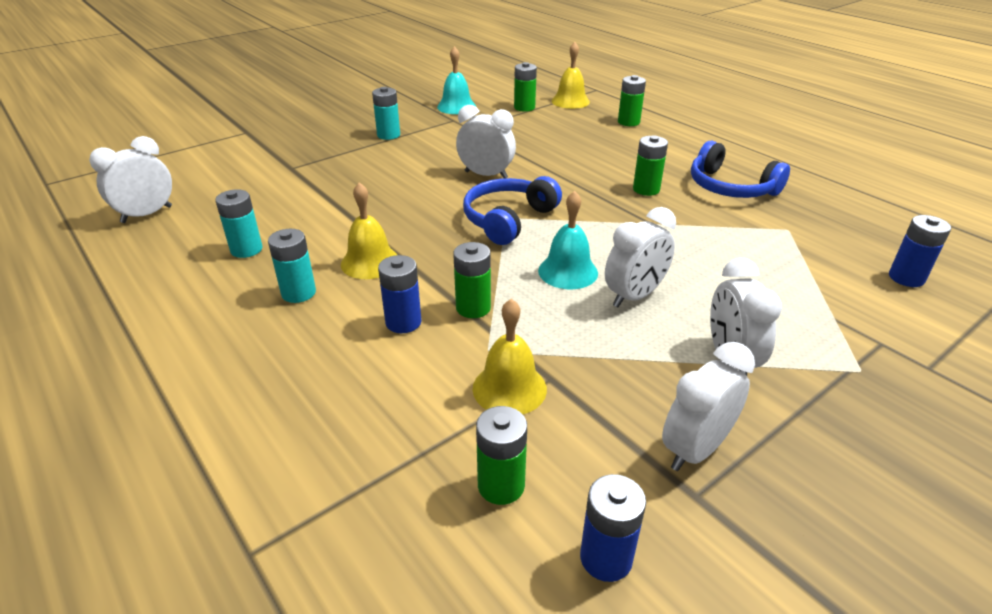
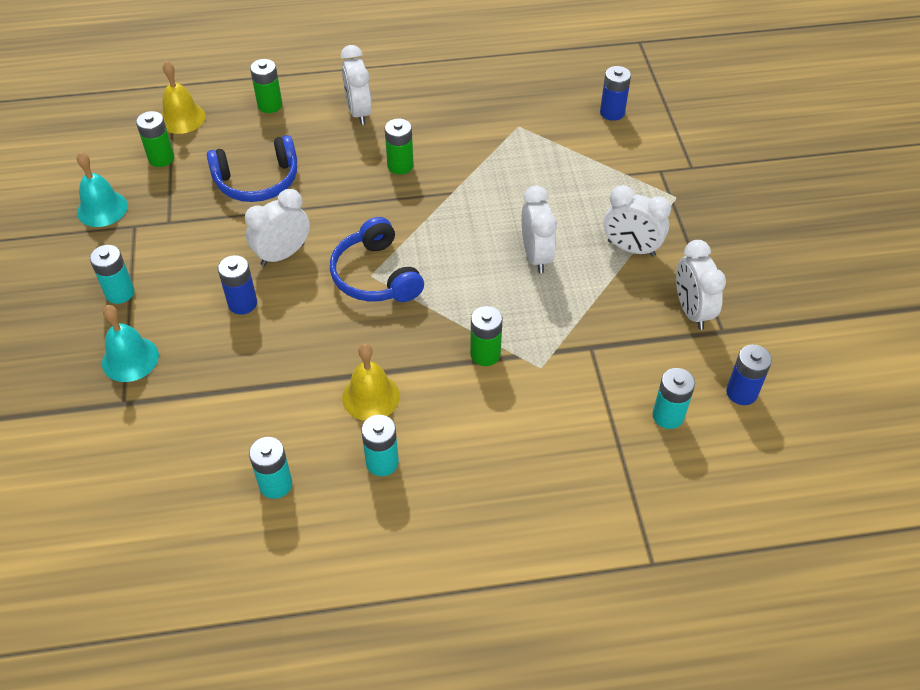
camera: 60 degrees left, 15 degrees up
white clock [89,136,172,223] -> white clock moved to [341,45,372,125]
blue battery [378,255,421,333] -> blue battery moved to [218,255,257,315]
yellow bell [473,299,547,414] -> none
green battery [476,406,527,505] -> turquoise battery [652,368,695,429]
turquoise bell [538,191,598,289] -> turquoise bell moved to [102,305,159,382]
blue headphones [691,140,790,198] -> blue headphones moved to [207,135,297,202]

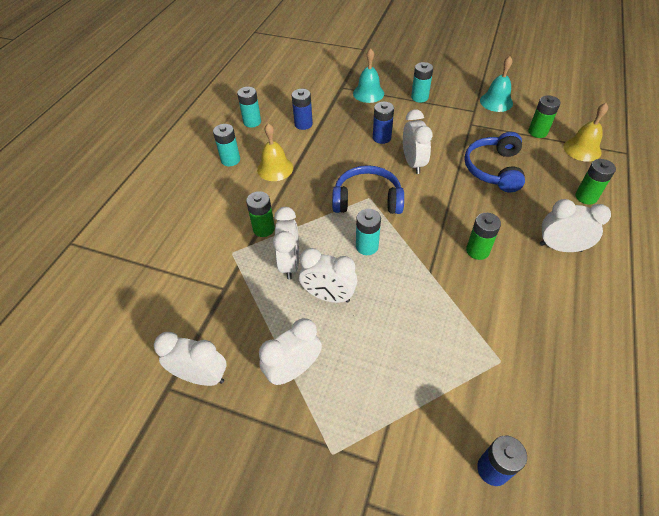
camera: 120 degrees right, 0 degrees up
turquoise battery [652,368,695,429] -> turquoise battery moved to [356,209,381,255]
blue battery [726,345,772,405] -> blue battery moved to [292,89,313,130]
none -> white clock [273,207,299,279]

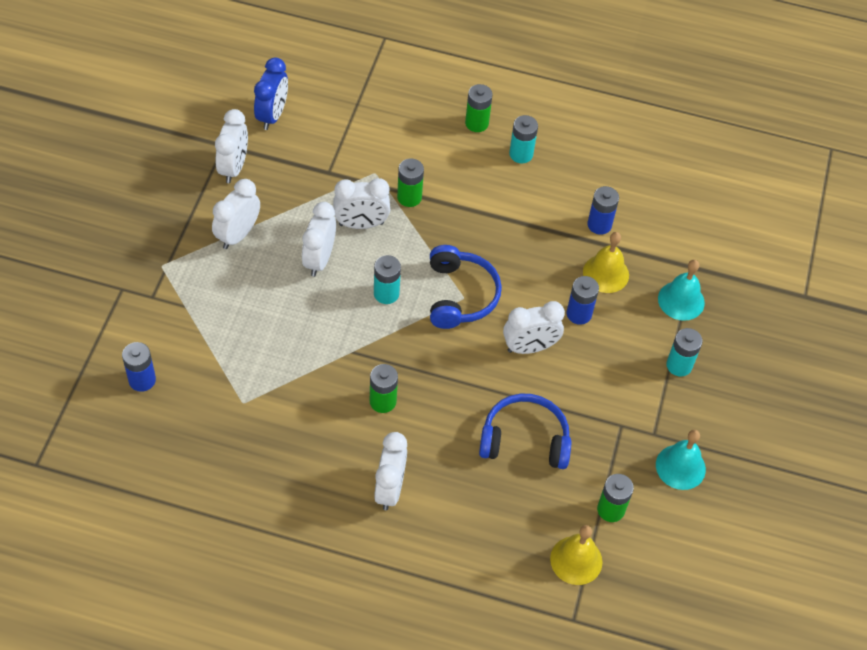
camera: 80 degrees right, 5 degrees up
turquoise battery [237,87,261,128] -> none
yellow bell [257,123,293,181] -> yellow bell moved to [583,232,629,293]
white clock [259,318,322,385] -> white clock turned 105 degrees counterclockwise [212,179,260,249]
green battery [575,159,616,205] -> green battery moved to [465,84,493,132]
none -> blue clock [254,57,288,130]

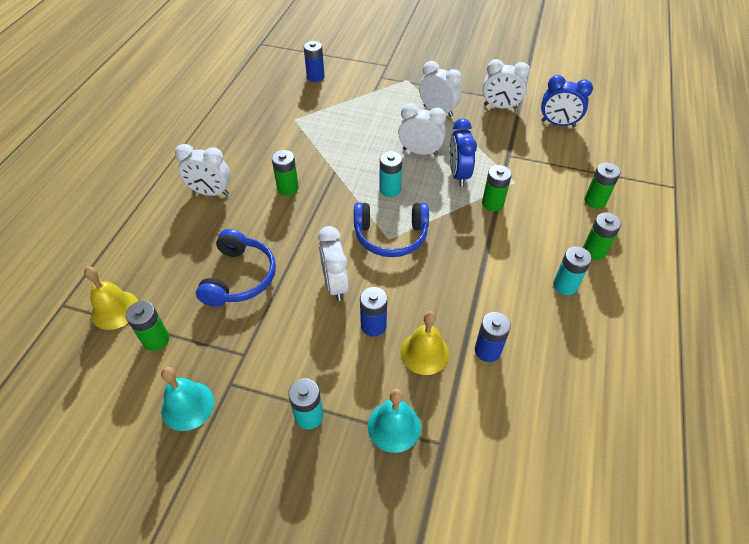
camera: 95 degrees right, 5 degrees down
white clock [333,178,390,229] -> blue clock [449,119,477,186]
none -> green battery [584,162,621,209]

